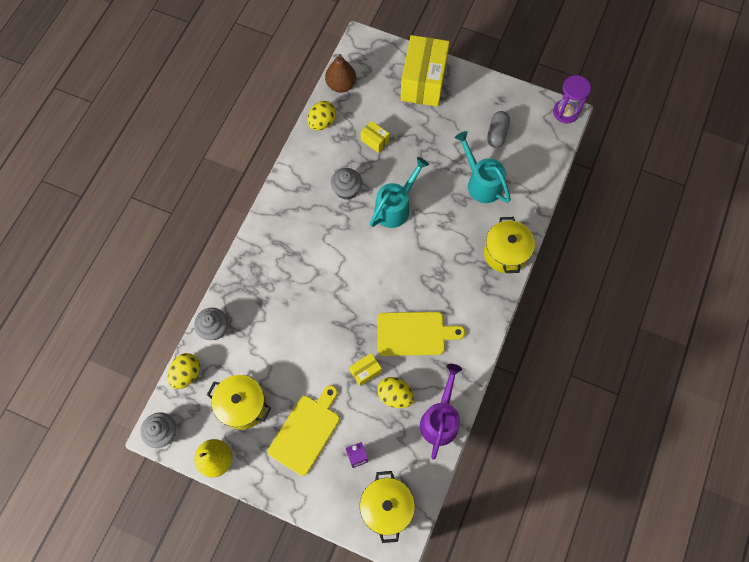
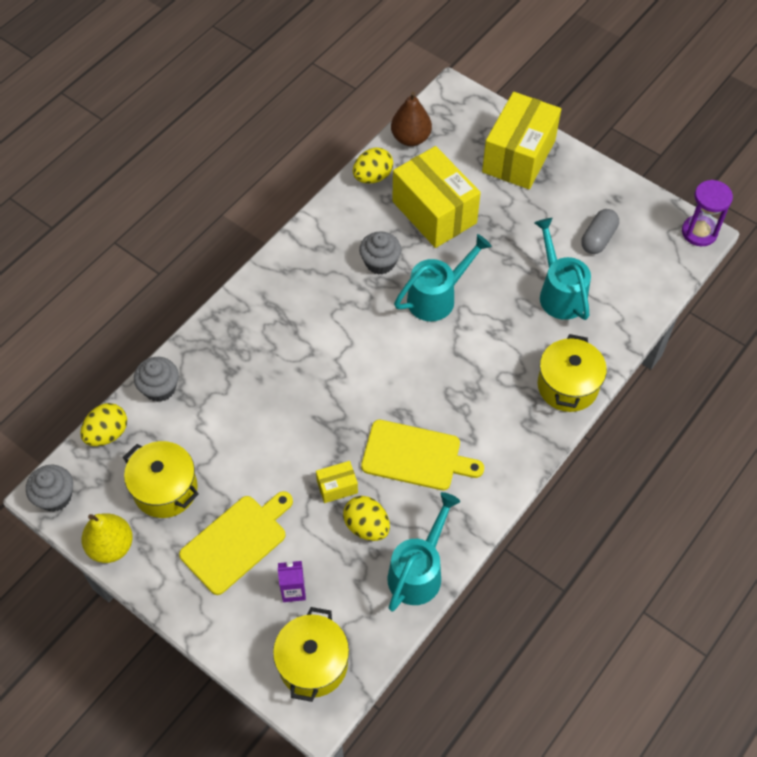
camera: 15 degrees right, 10 degrees down
yellow box [361,121,389,153] -> yellow box [392,146,481,248], size x2.32
purple watering can [420,364,462,460] -> turquoise watering can [387,492,460,612]

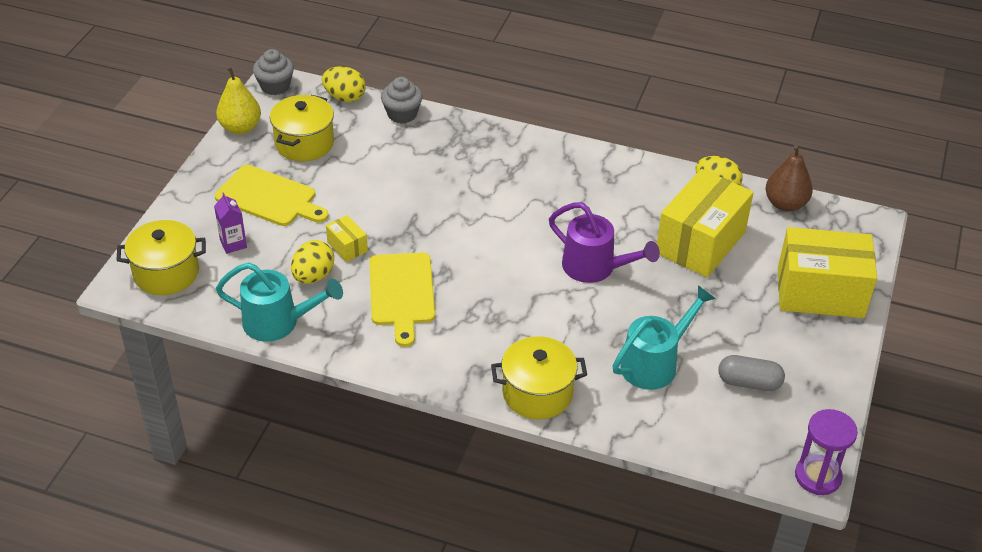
camera: 70 degrees right, 15 degrees down
grey cupcake [359,231,401,275] -> none
turquoise watering can [394,234,492,321] -> purple watering can [549,202,660,283]

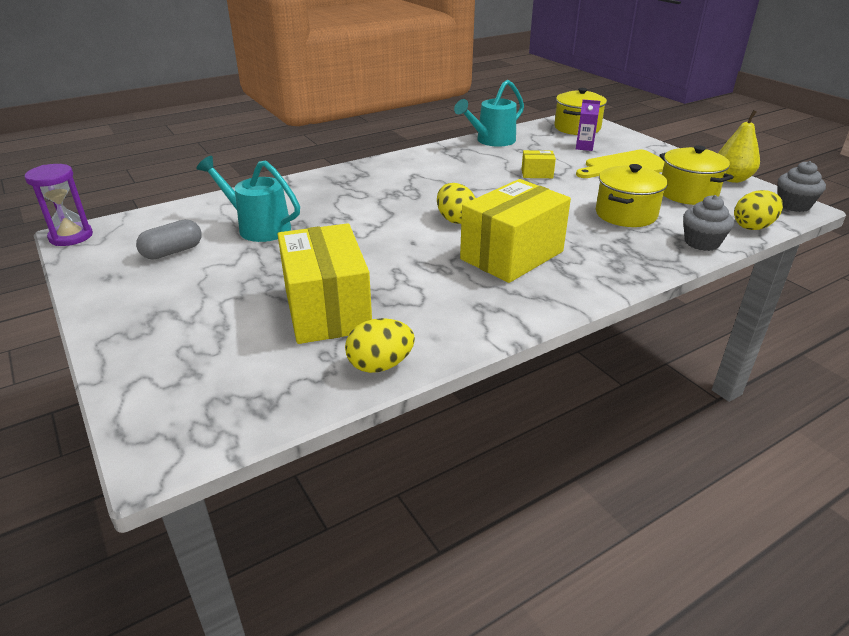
camera: 130 degrees right, 10 degrees down
yellow egg [291,240,334,284] -> yellow egg moved to [437,183,475,224]
yellow cutting board [369,253,435,347] -> none
yellow pot [491,336,587,419] -> yellow pot moved to [596,164,668,227]
purple watering can [549,202,660,283] -> none
turquoise watering can [612,285,716,390] -> turquoise watering can turned 120 degrees clockwise [196,156,300,242]
brown pear [765,145,813,212] -> none
yellow box [778,227,877,318] -> yellow box moved to [460,179,571,283]

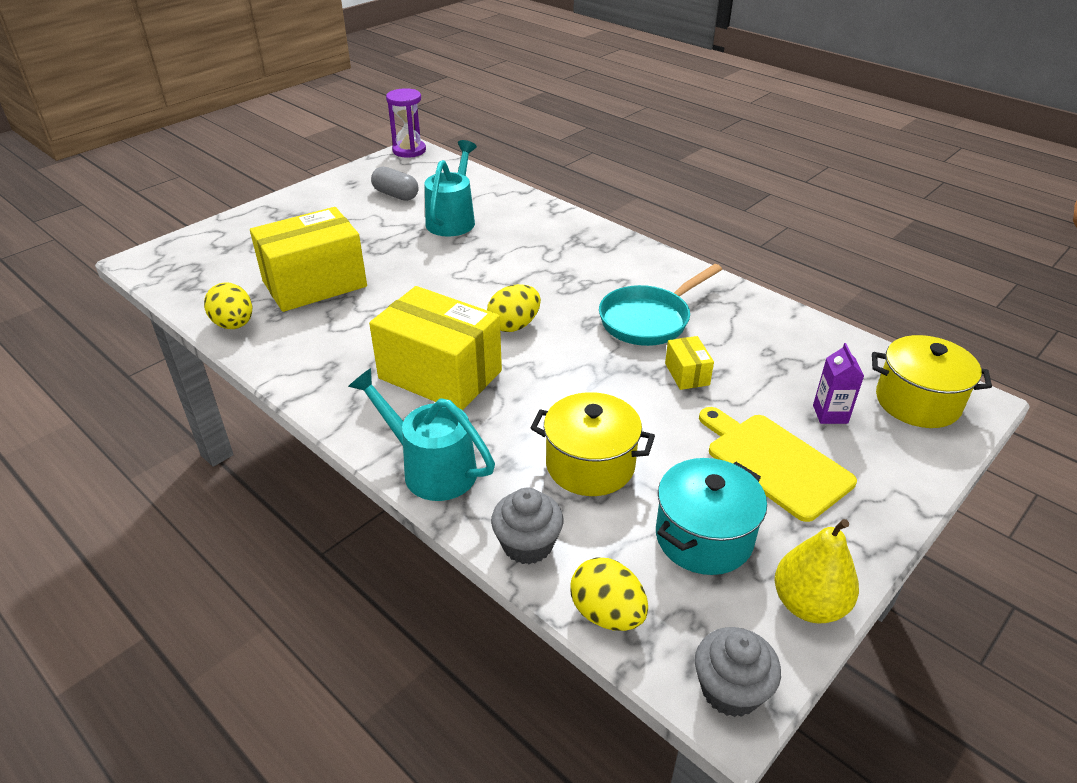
camera: 75 degrees right, 5 degrees up
turquoise watering can [454,80,524,147] -> turquoise watering can moved to [348,368,495,501]
yellow pot [659,145,734,205] -> turquoise pot [656,458,767,575]
none -> turquoise pan [599,264,722,346]

